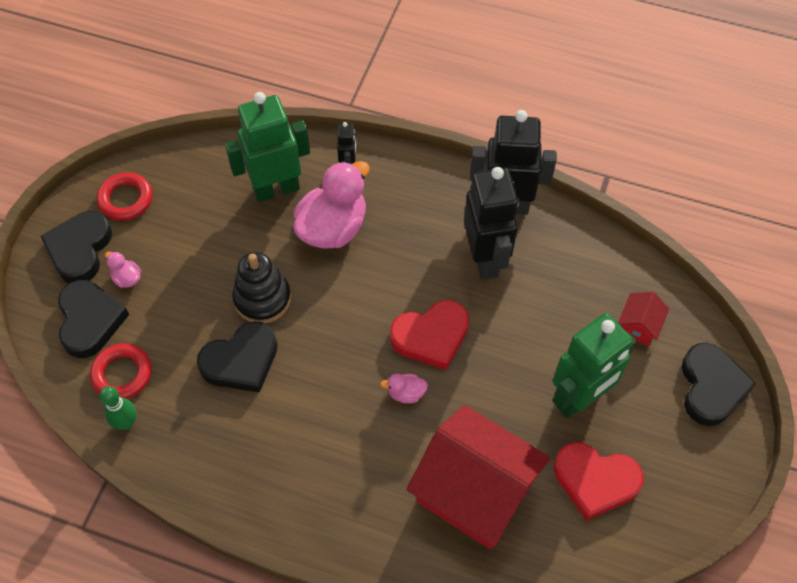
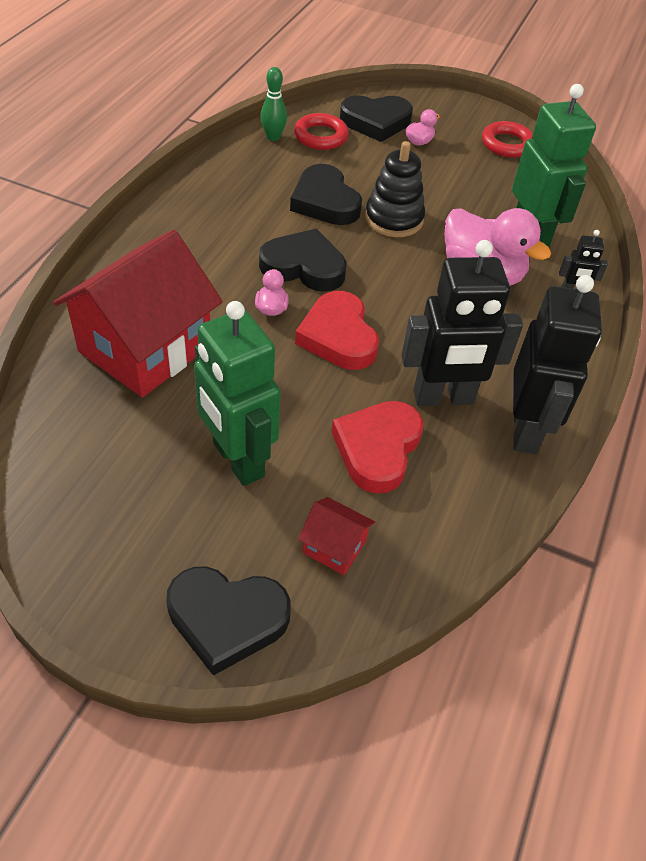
camera: 90 degrees right, 10 degrees down
black heart [41,211,112,283] -> black heart moved to [259,229,347,292]
red heart [554,442,643,521] -> red heart moved to [331,401,424,494]

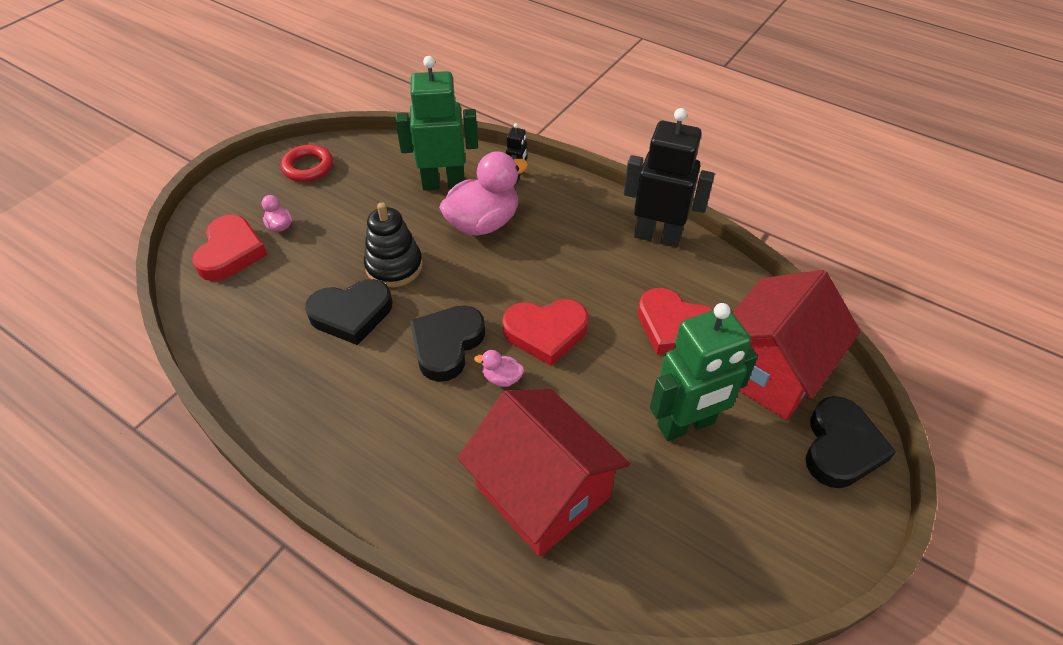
camera: 75 degrees left, 0 degrees up
green bowling pin [260,67,287,141] -> none
red ring [294,113,349,150] -> none
red house [298,497,375,575] -> red house [732,270,860,420], size x2.35
black heart [340,95,413,142] -> red heart [192,215,268,281]
black robot [401,240,523,406] -> none

